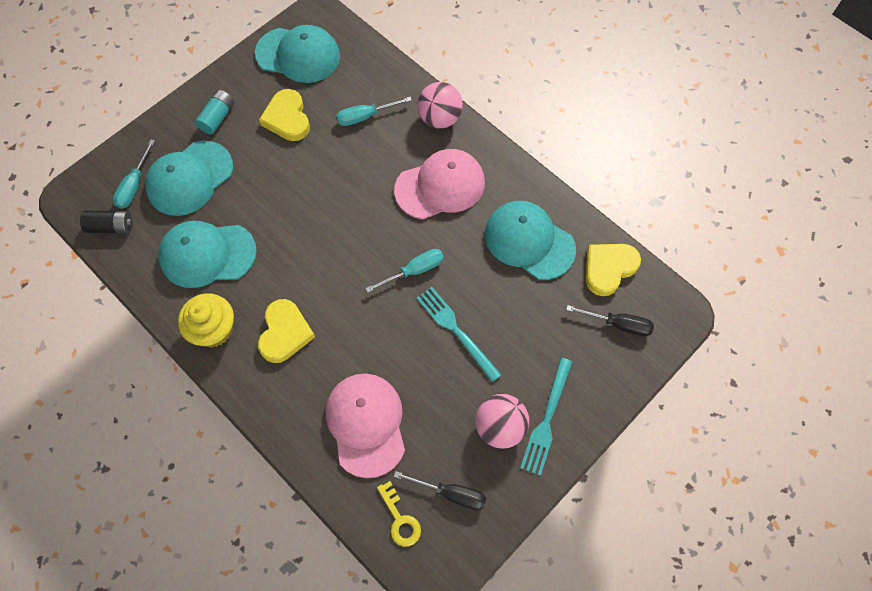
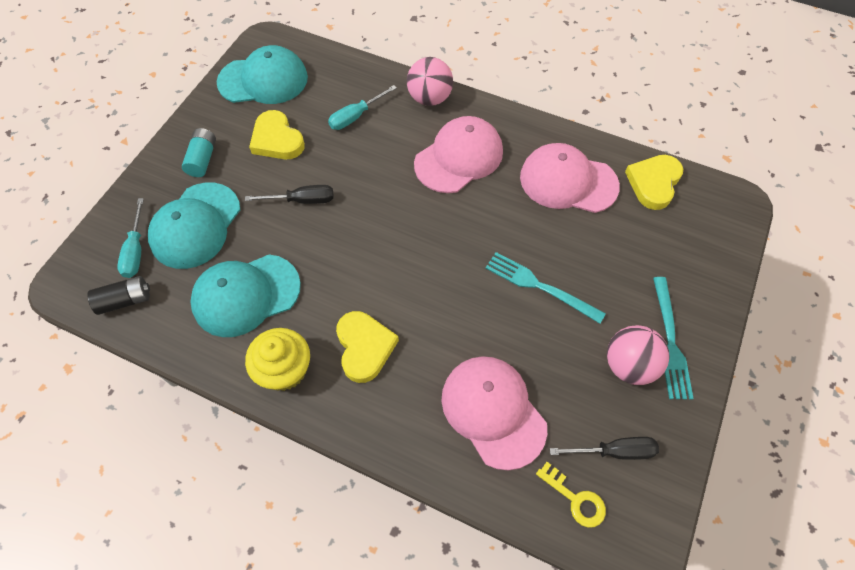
camera: 20 degrees left, 5 degrees down
turquoise screwdriver [365,249,444,293] -> none
turquoise cap [485,201,576,280] -> pink cap [520,143,620,213]
black screwdriver [566,305,654,336] -> black screwdriver moved to [245,185,334,204]

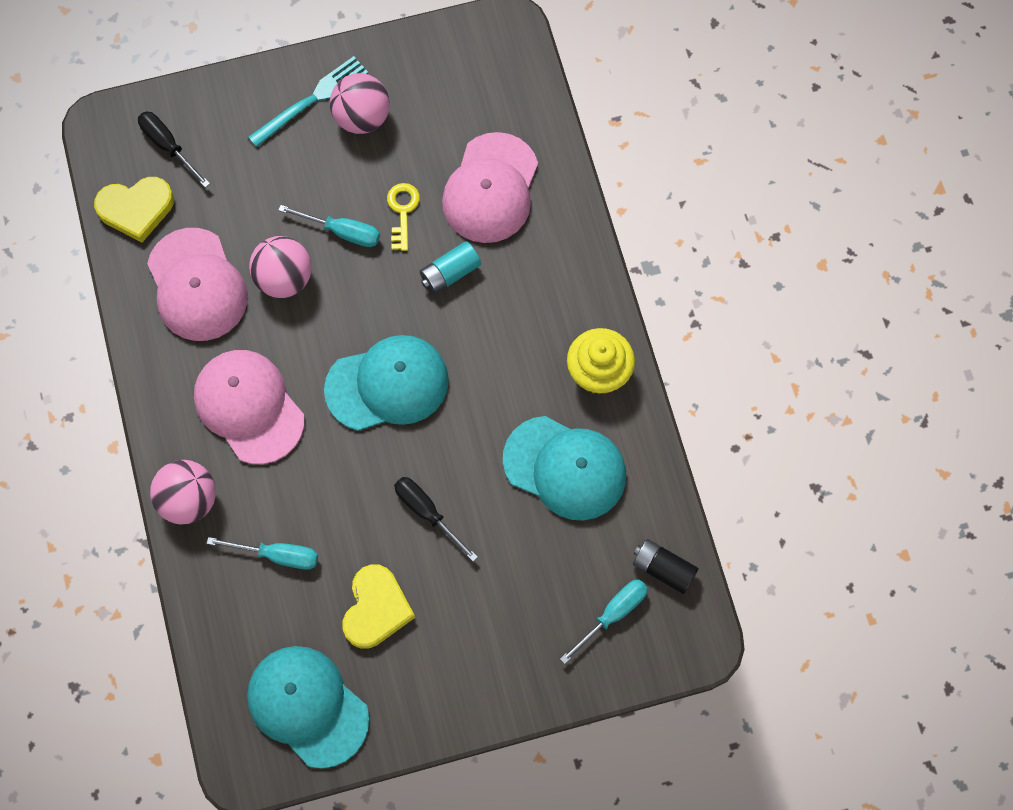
camera: 130 degrees left, 10 degrees up
turquoise cap [148,183,240,269] -> turquoise cap moved to [324,335,449,431]
turquoise battery [182,128,216,177] -> turquoise battery moved to [420,241,481,294]
yellow heart [336,311,399,383] -> none
pink cap [414,116,503,193] -> pink cap turned 45 degrees clockwise [194,350,304,464]
turquoise fork [486,252,606,324] -> turquoise screwdriver [278,205,380,247]
yellow key [536,462,606,528] -> yellow key moved to [387,183,420,251]
black screwdriver [550,437,659,460] -> black screwdriver moved to [138,111,210,188]
none -> pink ball [249,236,312,298]

